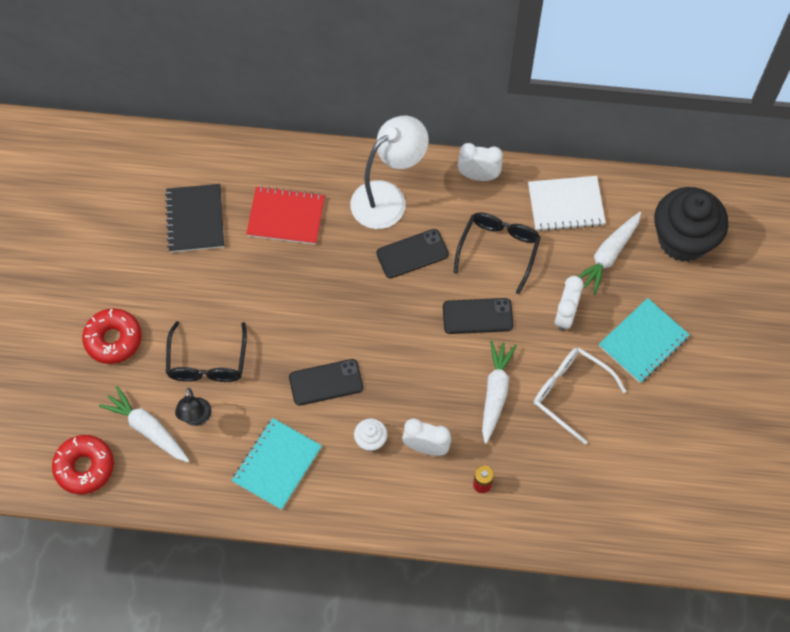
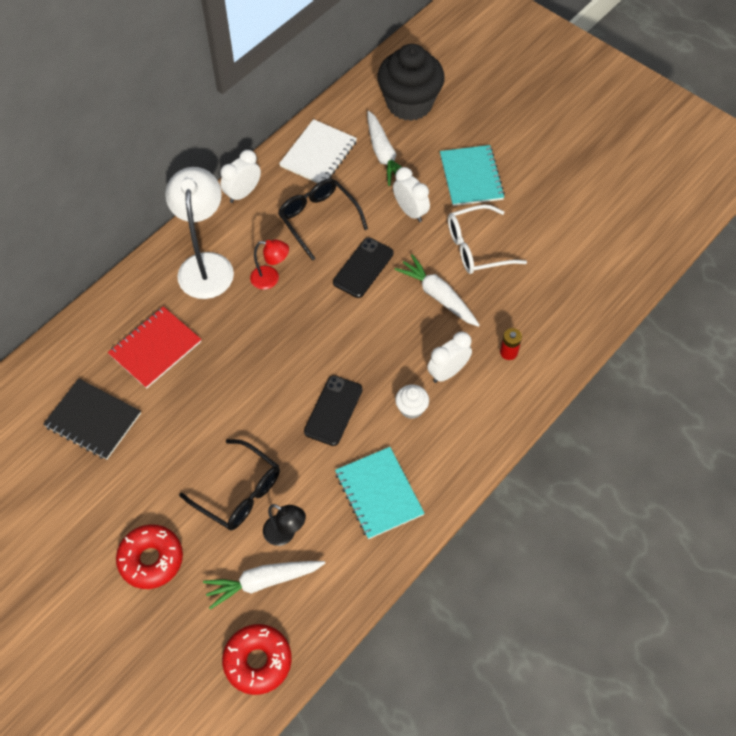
camera: 55 degrees left, 5 degrees down
black phone [376,229,449,278] -> red lamp [250,239,289,290]

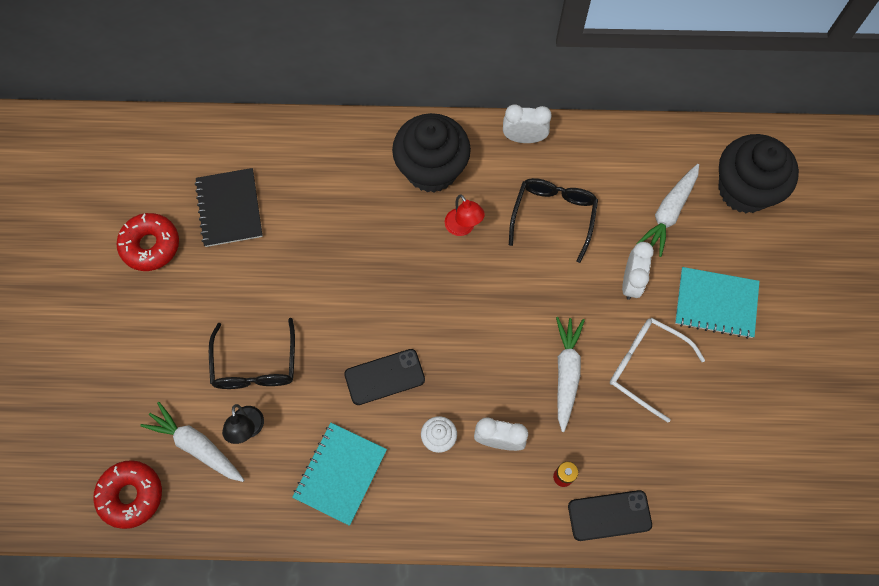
camera: 50 degrees right, 10 degrees up
red notebook [108,306,202,389] -> none
red donut [116,524,183,589] -> red donut moved to [117,213,179,271]
white lamp [165,167,234,299] -> black cupcake [392,113,471,193]
white notebook [279,119,357,183] -> none
black phone [333,238,394,298] -> black phone moved to [568,490,652,541]
turquoise notebook [440,145,505,206] -> turquoise notebook turned 60 degrees clockwise [675,267,759,339]

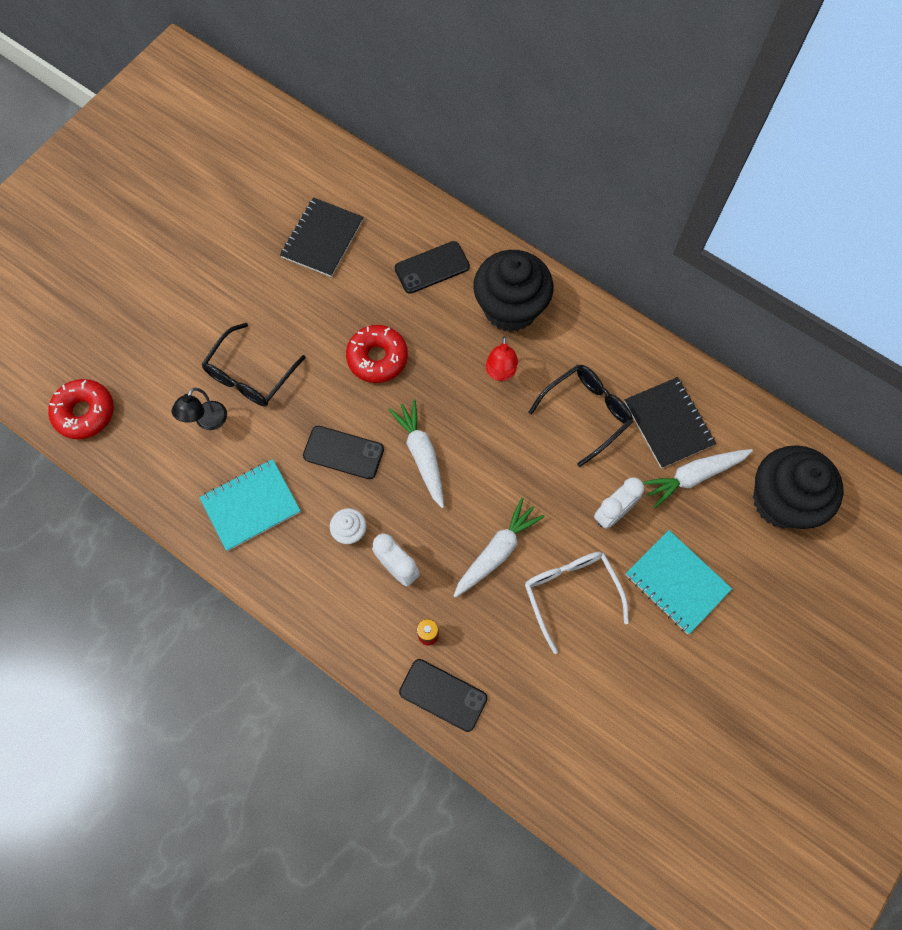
camera: 35 degrees right, 0 degrees up
red donut [117,213,179,271] -> red donut moved to [346,325,408,383]
white carrot [140,402,244,482] -> white carrot moved to [388,399,444,508]
white clock [503,104,552,143] -> none
none -> black phone [395,241,470,294]
none -> black notebook [624,377,716,468]

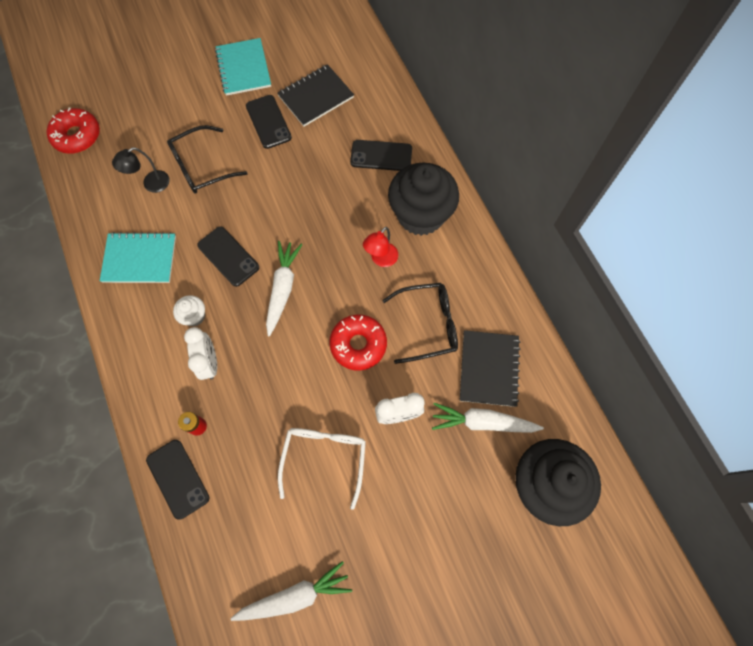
camera: 30 degrees right, 0 degrees up
red donut [346,325,408,383] -> red donut moved to [329,315,387,371]
white carrot [454,498,545,598] -> white carrot moved to [231,561,352,621]
turquoise notebook [626,530,732,634] -> turquoise notebook moved to [215,38,271,96]
none -> black phone [246,95,292,149]

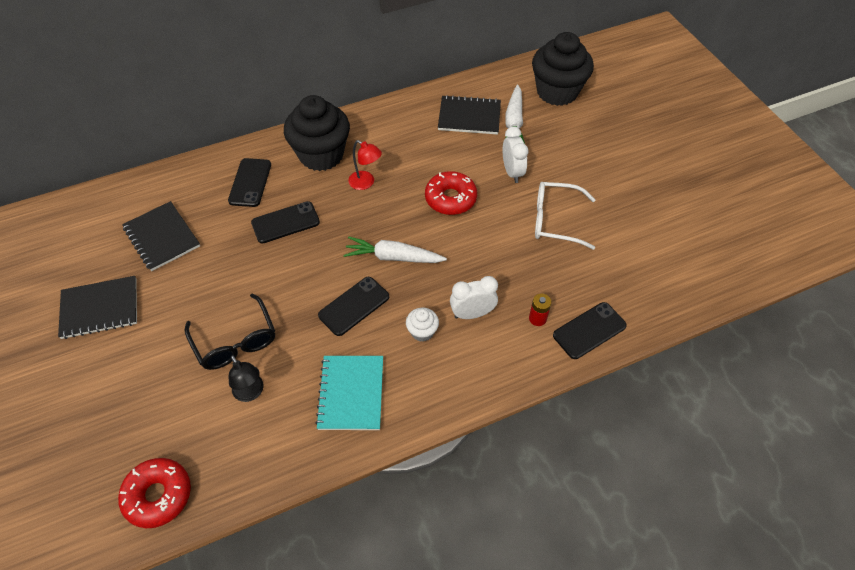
camera: 90 degrees left, 15 degrees down
turquoise notebook [215,38,271,96] -> black notebook [58,276,137,339]
white carrot [231,561,352,621] -> none
black phone [246,95,292,149] -> black phone moved to [251,201,320,244]
black glasses [382,283,458,364] -> none

